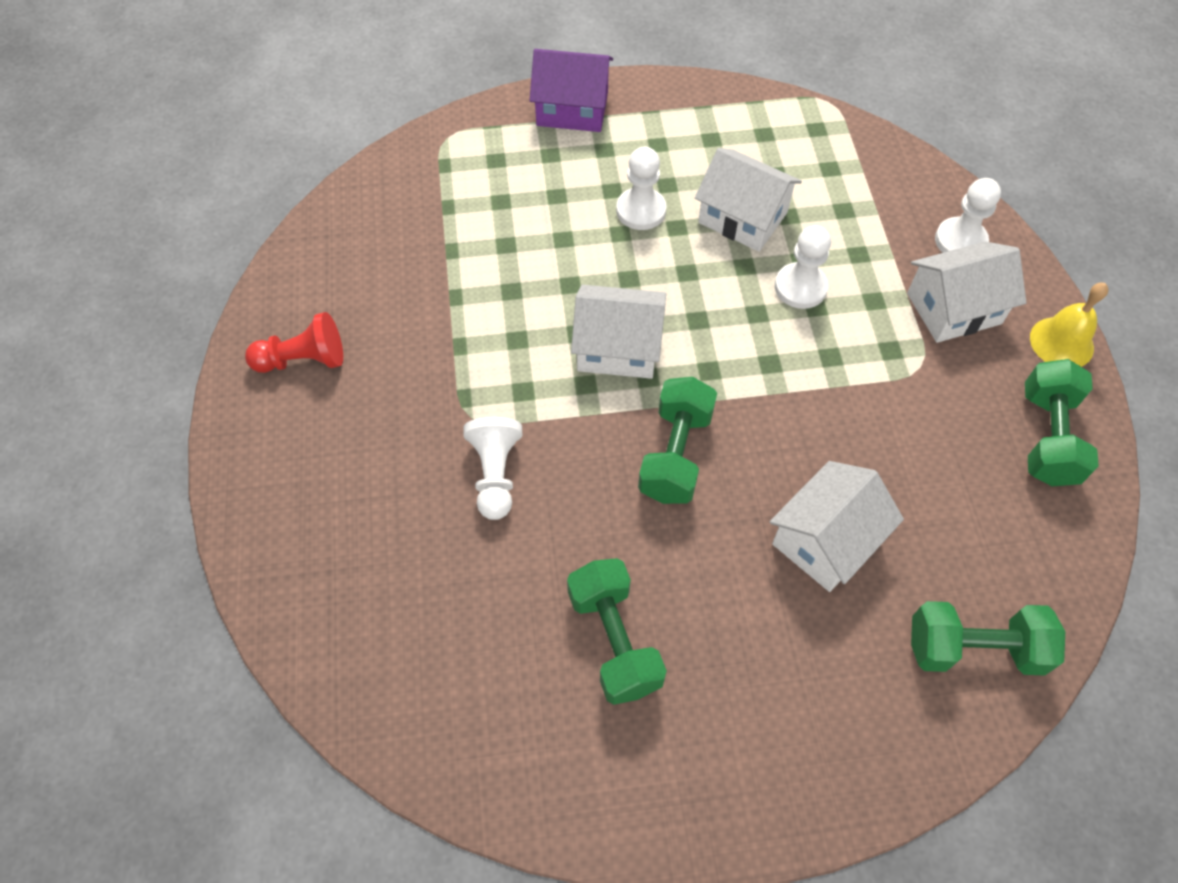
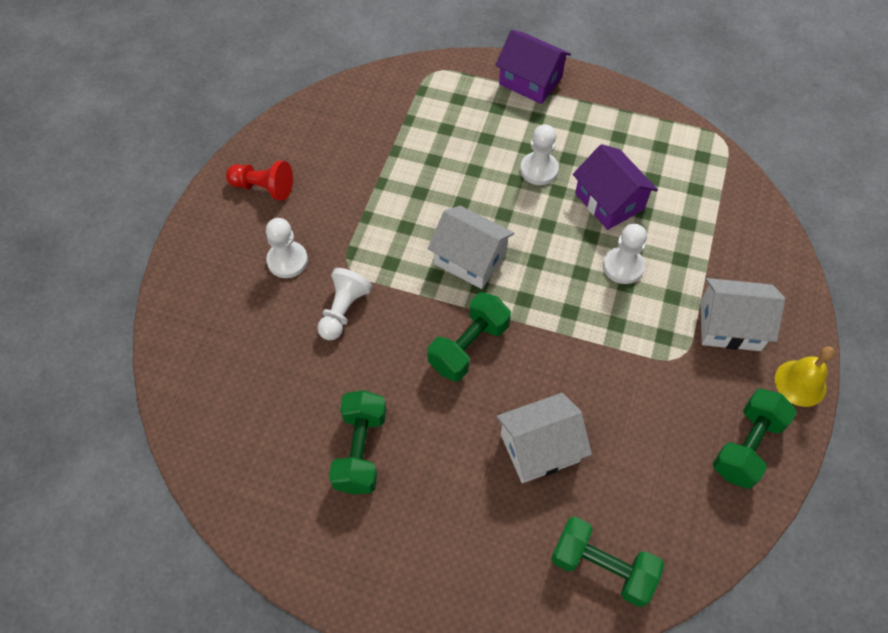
camera: 25 degrees right, 0 degrees up
white house [695,148,802,252] -> purple house [573,144,658,230]
white pawn [935,178,1001,253] -> white pawn moved to [266,218,308,278]

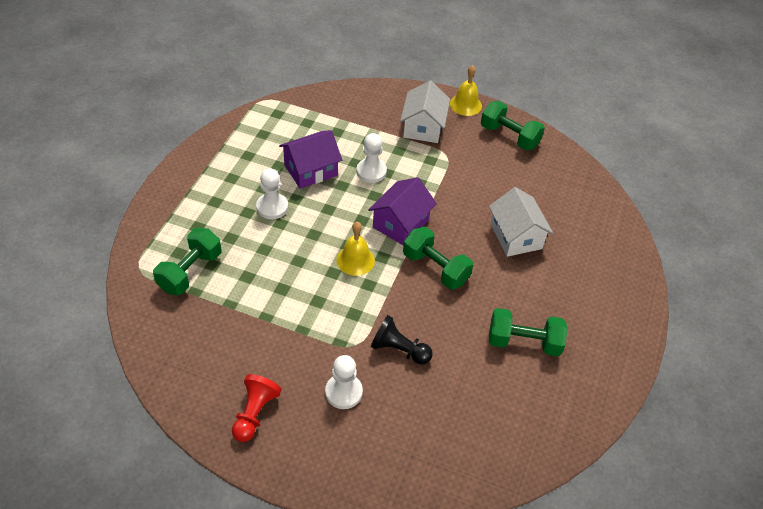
camera: 90 degrees left, 10 degrees down
white pawn [317,268,372,340] -> black pawn [371,315,433,365]
white house [428,206,514,289] -> yellow bell [336,222,375,276]
purple house [495,30,571,104] -> purple house moved to [368,177,437,246]
green dumbbell [551,517,664,607] -> green dumbbell moved to [153,228,221,295]

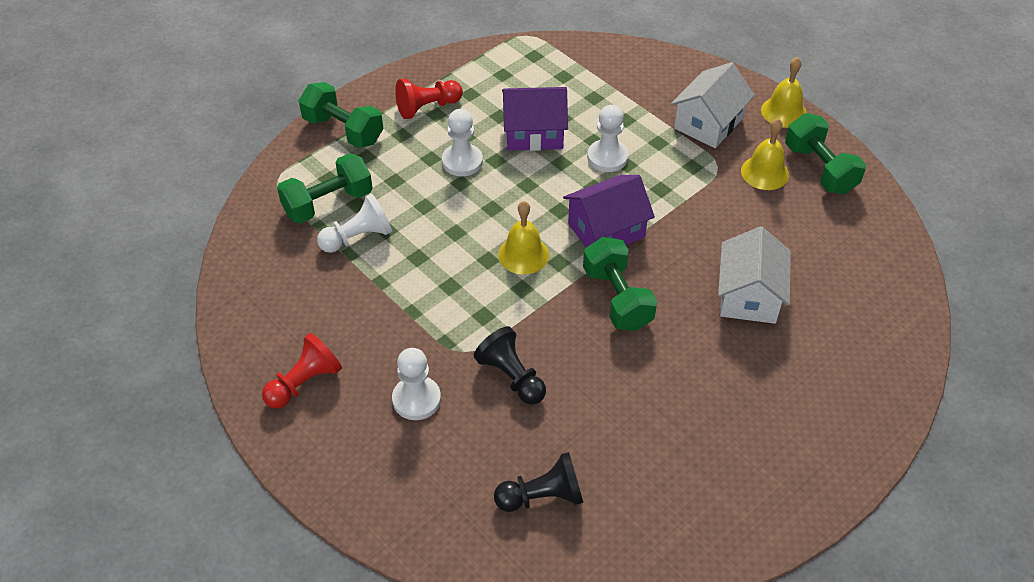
camera: 30 degrees right, 0 degrees up
green dumbbell [489,308,567,356] -> green dumbbell moved to [299,82,383,148]
none -> white pawn [317,193,392,253]
none -> red pawn [395,79,463,119]
none -> black pawn [494,452,583,512]
none -> yellow bell [741,118,789,190]

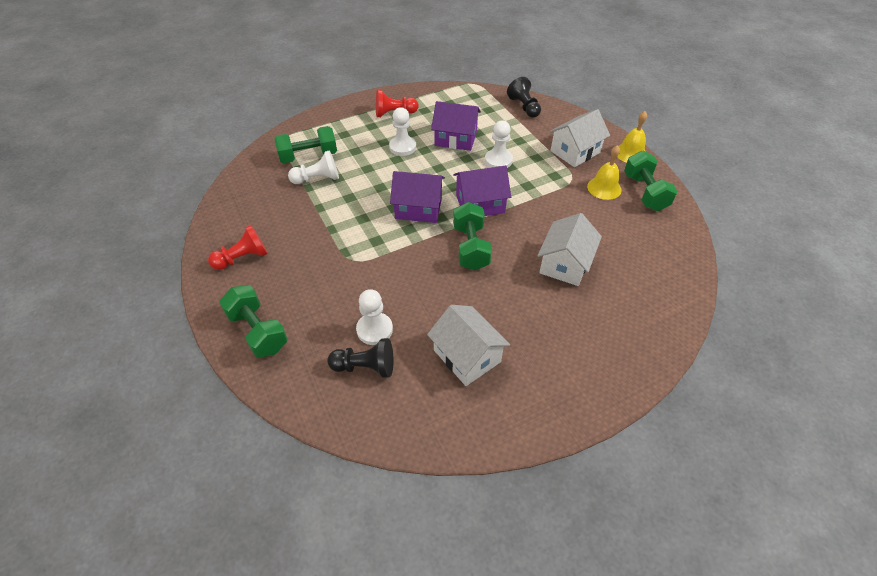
camera: 15 degrees right, 0 degrees up
green dumbbell [299,82,383,148] -> green dumbbell moved to [219,285,288,358]
white pawn [392,348,441,420] -> white pawn moved to [356,289,393,345]
black pawn [474,326,546,405] -> black pawn moved to [507,77,541,118]
yellow bell [498,201,549,274] -> purple house [390,171,445,223]
none -> white house [427,305,510,386]

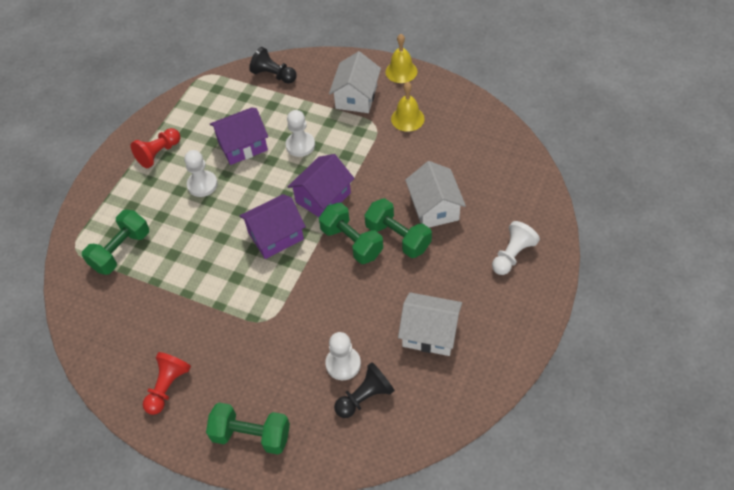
camera: 35 degrees left, 5 degrees up
white pawn [288,150,339,184] -> white pawn moved to [492,221,540,275]
green dumbbell [624,151,677,211] -> green dumbbell moved to [365,198,432,258]

